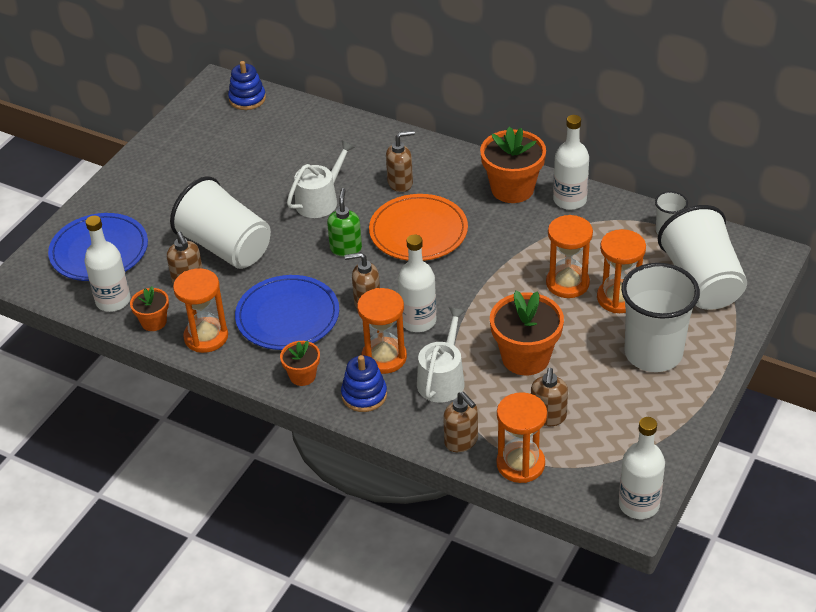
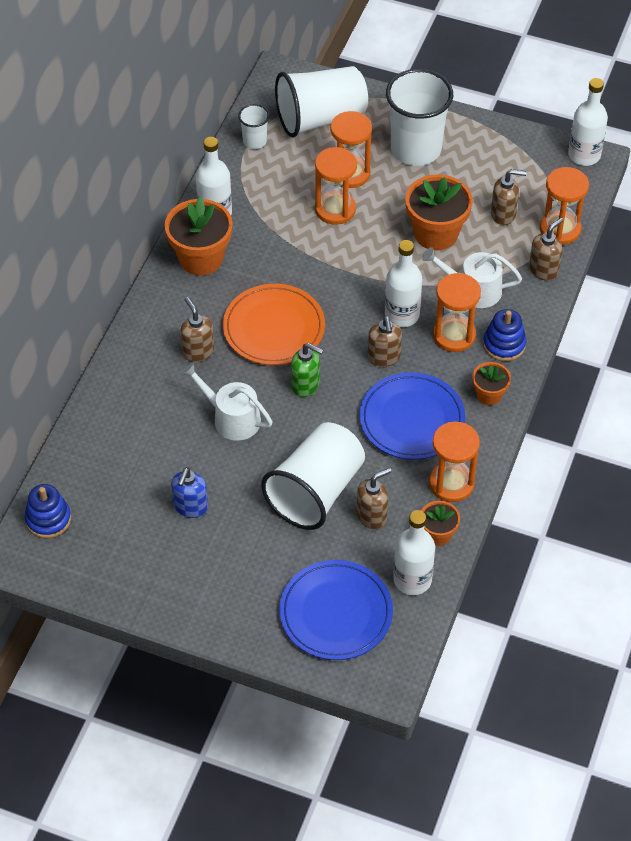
camera: 100 degrees left, 10 degrees up
green soap dispenser [327,188,362,257] -> green soap dispenser turned 150 degrees counterclockwise [291,343,324,397]
none -> blue soap dispenser [171,467,208,518]

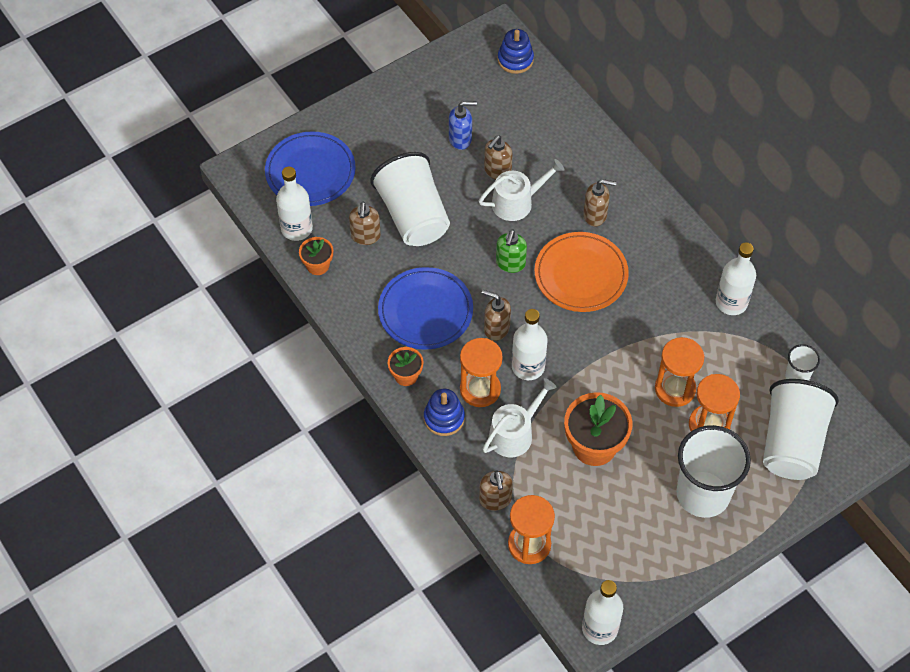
camera: 125 degrees right, 5 degrees up
orange flower pot [165,197,233,275] -> none
blue soap dispenser [171,467,208,518] -> blue soap dispenser turned 120 degrees clockwise [449,101,477,150]
green soap dispenser [291,343,324,397] -> green soap dispenser turned 45 degrees counterclockwise [496,229,527,273]
orange hourglass [429,422,480,502] -> none
brown soap dispenser [491,169,527,225] -> brown soap dispenser moved to [484,135,513,179]

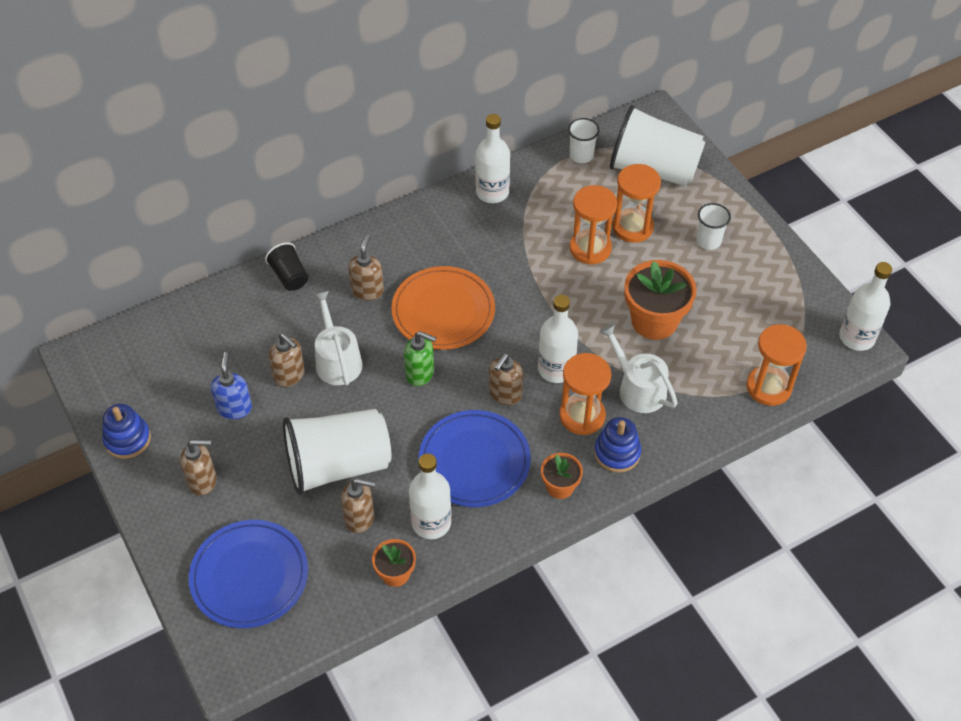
camera: 85 degrees left, 5 degrees down
white bottle [276,167,313,241] -> white bottle moved to [409,453,451,539]
brown soap dispenser [479,470,513,511] -> brown soap dispenser moved to [180,440,217,496]
blue stacking toy [498,29,534,74] -> blue stacking toy moved to [102,404,151,459]
white cup [676,425,751,518] -> white cup [696,203,731,250], size x0.47
none -> black cup [265,242,308,291]

